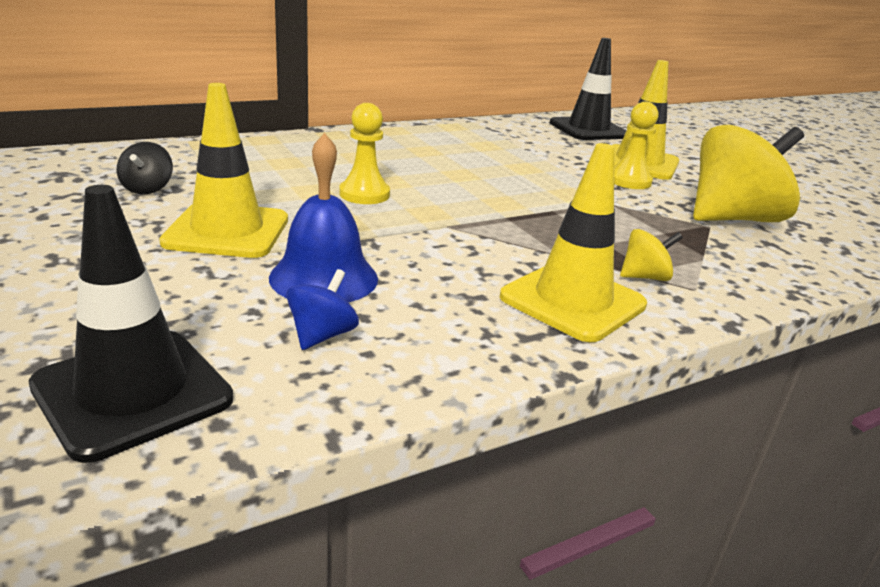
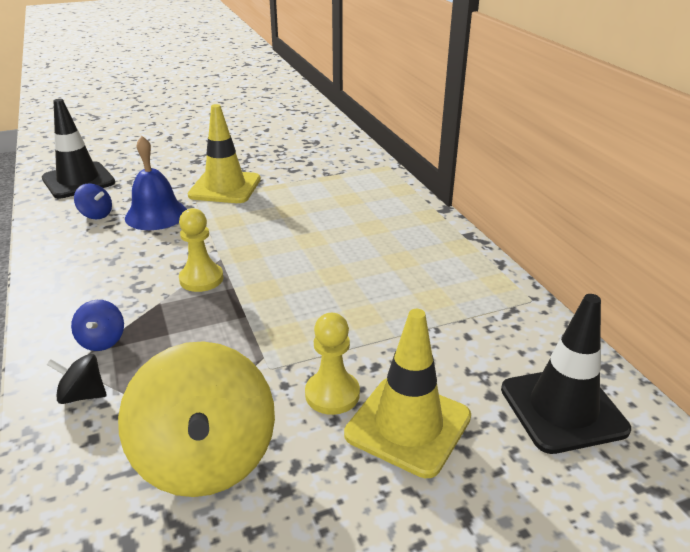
camera: 100 degrees right, 5 degrees up
black spinning top [117,142,173,194] -> black spinning top moved to [47,354,107,404]
yellow pawn [339,103,390,204] -> yellow pawn moved to [179,208,223,292]
yellow traffic cone [500,143,647,342] -> none
yellow spinning top [620,229,683,281] -> blue spinning top [71,300,124,351]

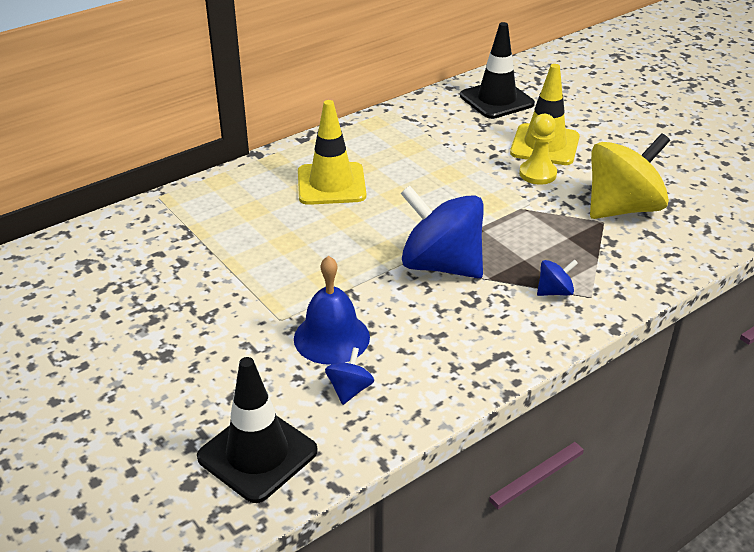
camera: 105 degrees left, 5 degrees up
black spinning top [47,354,107,404] -> none
yellow pawn [179,208,223,292] -> blue spinning top [400,185,484,278]
yellow traffic cone [188,104,261,203] -> yellow traffic cone moved to [298,100,366,205]

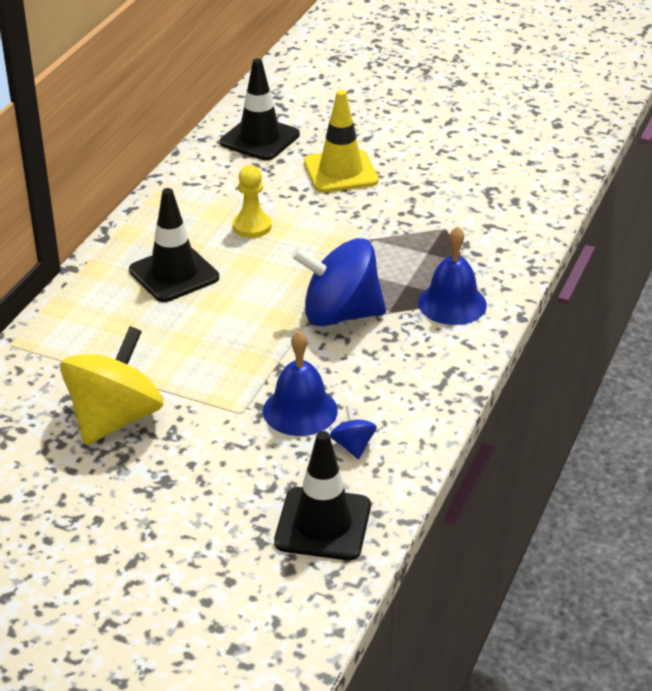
camera: 30 degrees left, 0 degrees up
yellow traffic cone [298,100,366,205] -> black traffic cone [129,188,219,302]
yellow pawn [519,114,557,185] -> yellow pawn moved to [233,165,271,238]
blue spinning top [537,259,578,296] -> blue bell [418,226,487,325]
yellow spinning top [590,133,670,219] -> yellow spinning top moved to [60,326,163,445]

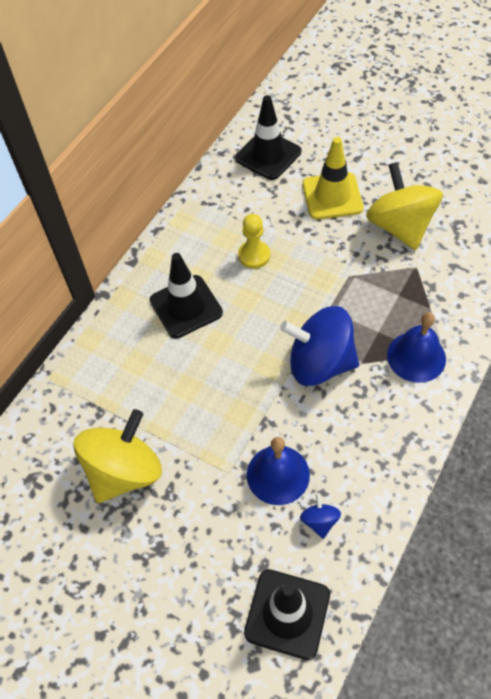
camera: 10 degrees right, 20 degrees up
none -> yellow spinning top [366,162,443,250]

